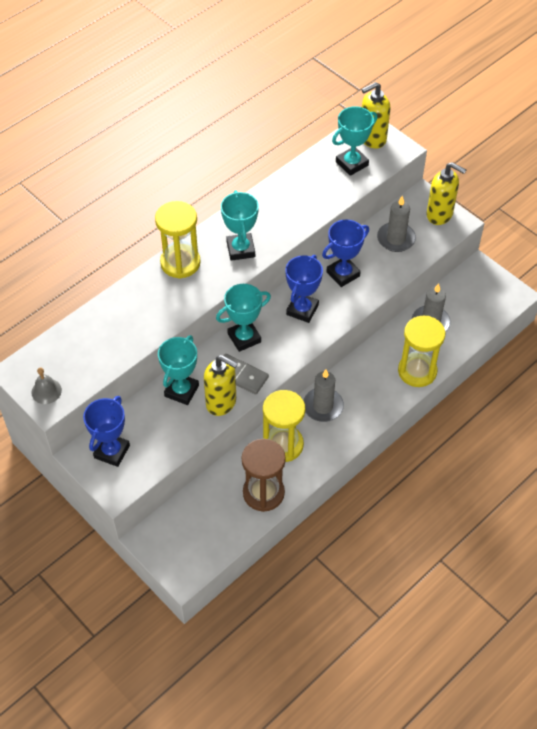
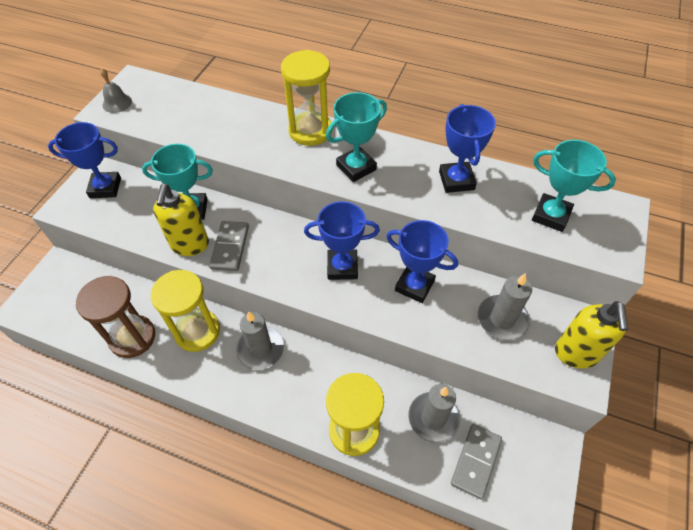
camera: 65 degrees right, 0 degrees up
turquoise trophy [216,284,271,352] -> none
yellow soap dispenser [362,82,391,149] -> none
none -> blue trophy [439,104,496,193]
none -> grey domino [451,424,502,499]

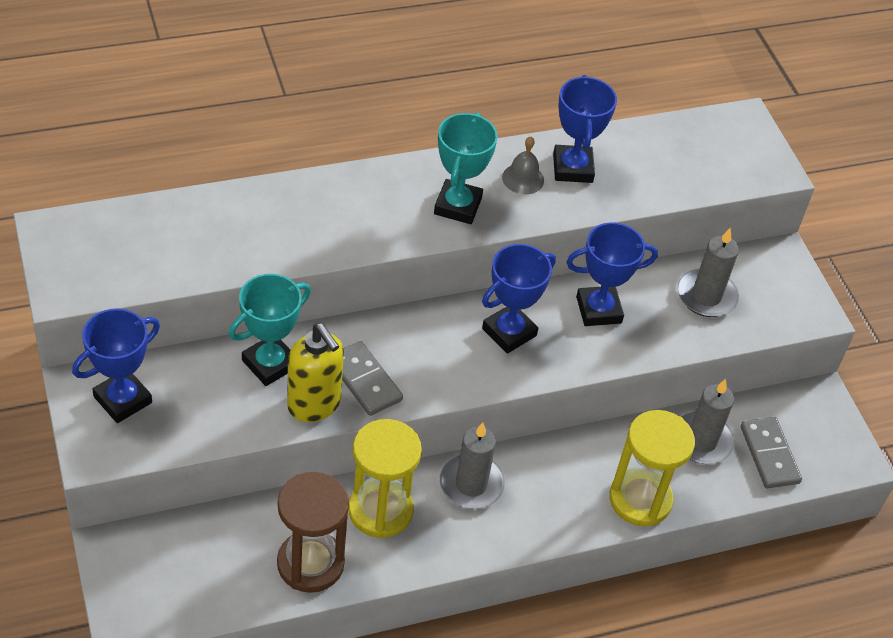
camera: 45 degrees left, 5 degrees down
grey bell [100,69,132,113] -> grey bell moved to [502,137,544,194]
yellow hourglass [281,50,332,146] -> none
blue trophy [439,104,496,193] -> blue trophy turned 45 degrees clockwise [553,75,617,183]
turquoise trophy [532,140,616,232] -> none
yellow soap dispenser [555,301,629,369] -> none

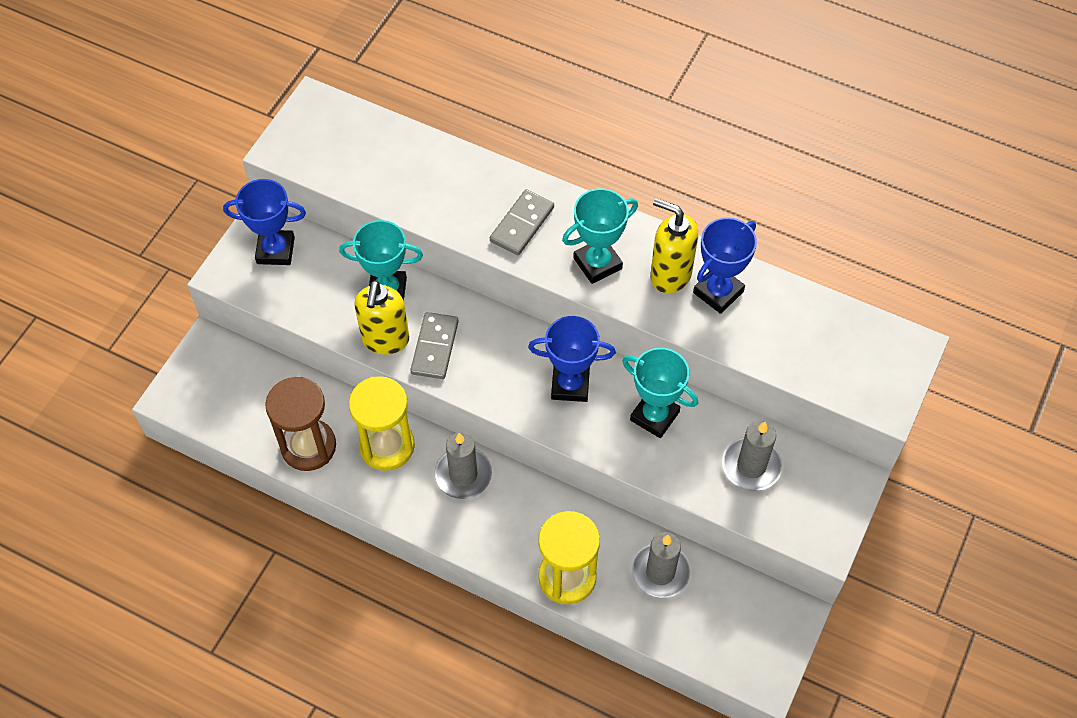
camera: 50 degrees right, 10 degrees up
grey bell [502,137,544,194] -> yellow soap dispenser [650,198,698,294]
blue trophy [566,222,658,326] -> turquoise trophy [622,348,698,438]
grey domino [741,417,802,488] -> grey domino moved to [490,189,554,255]

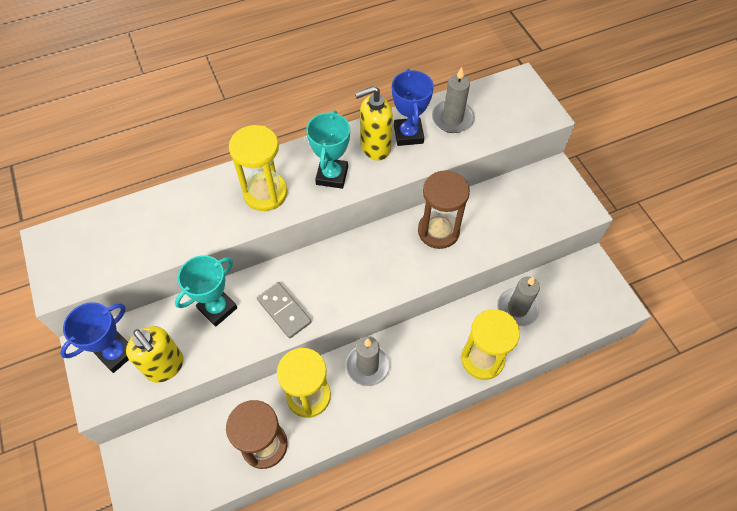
camera: 50 degrees left, 0 degrees up
yellow soap dispenser [354,280,409,355] -> yellow soap dispenser moved to [126,326,184,383]
grey domino [490,189,554,255] -> yellow hourglass [229,125,288,211]
blue trophy [528,316,616,402] -> none
turquoise trophy [622,348,698,438] -> brown hourglass [418,170,470,249]
grey candle [722,421,783,491] -> grey candle moved to [432,67,475,133]

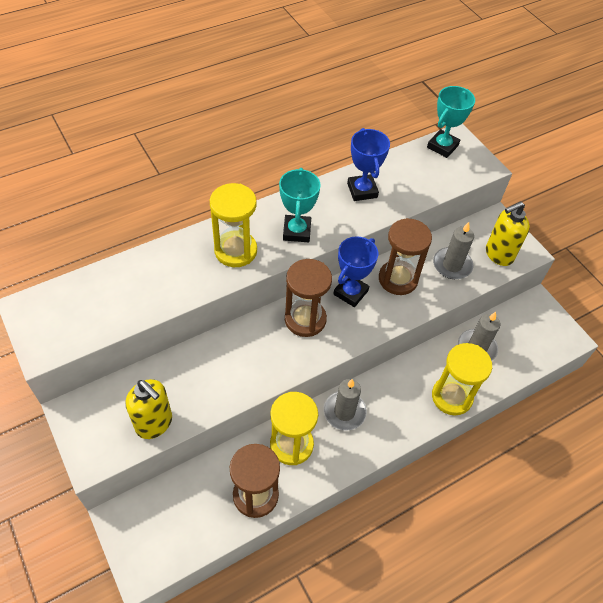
camera: 10 degrees left, 5 degrees down
blue trophy [60,302,129,373] -> blue trophy moved to [334,236,378,307]
turquoise trophy [175,255,237,327] -> turquoise trophy moved to [427,86,475,158]
grey domino [257,282,312,338] -> none
yellow soap dispenser [355,86,393,161] -> yellow soap dispenser moved to [486,202,530,266]
grey candle [432,67,475,133] -> grey candle moved to [433,222,474,279]
none -> brown hourglass [285,259,332,337]

